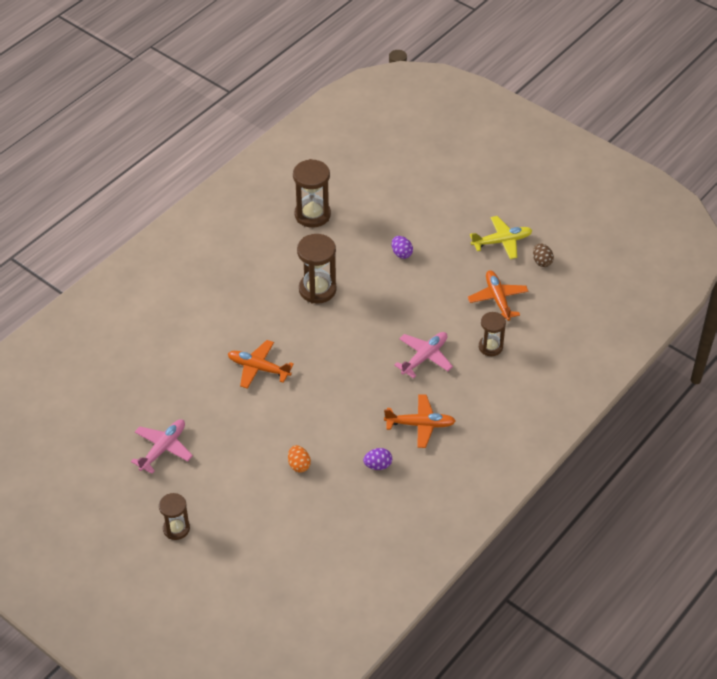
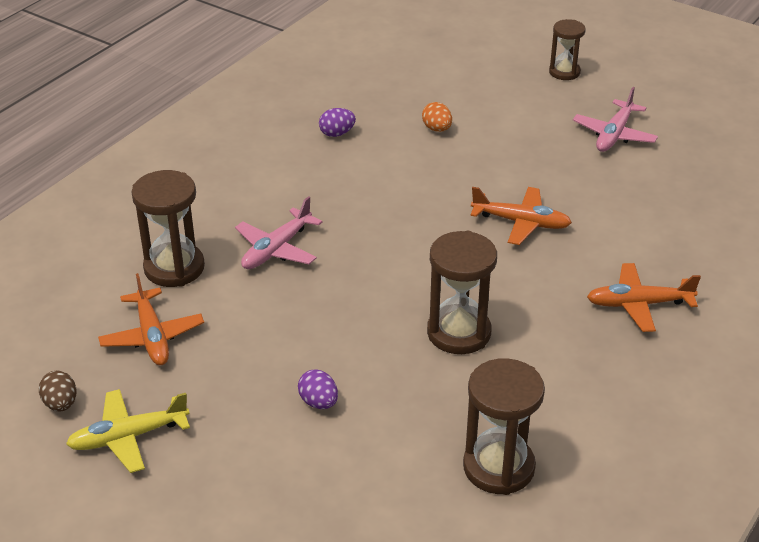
camera: 175 degrees right, 10 degrees down
orange plane [384,394,456,448] -> orange plane moved to [587,263,701,332]
brown hourglass [479,312,506,356] -> brown hourglass [131,170,205,287], size x1.58

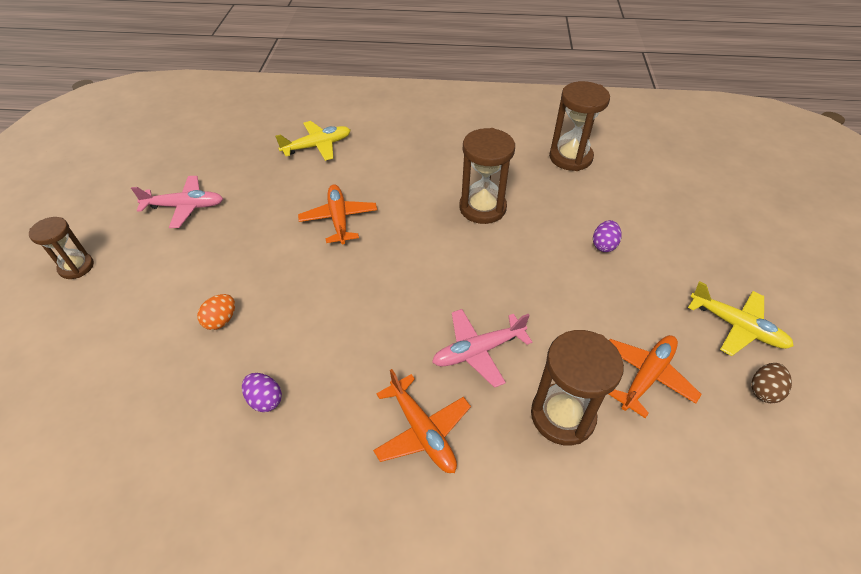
camera: 120 degrees left, 10 degrees up
pink plane [235,196,323,269] -> pink plane turned 150 degrees clockwise [432,309,532,388]
orange plane [587,263,701,332] -> orange plane moved to [373,369,471,473]
none -> yellow plane [275,121,351,161]

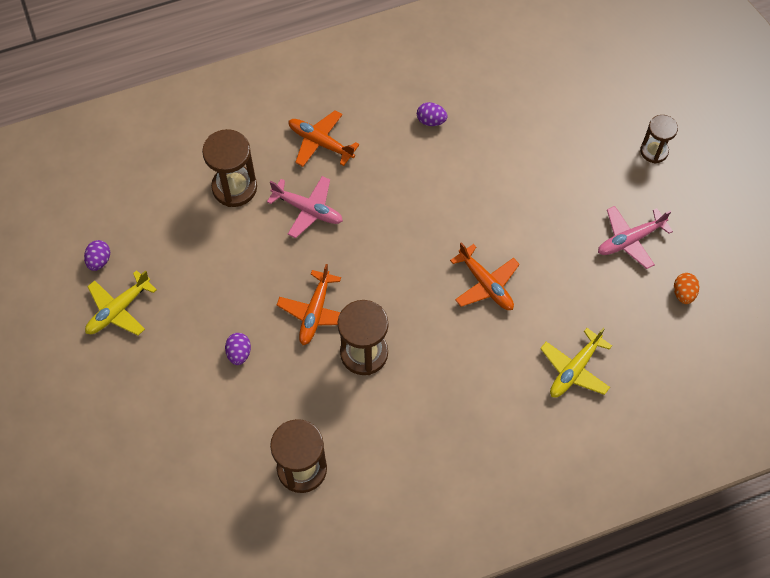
camera: 155 degrees right, 15 degrees up
orange egg [197,294,235,330] -> orange egg moved to [674,273,699,304]
pink plane [432,309,532,388] -> pink plane turned 75 degrees clockwise [267,176,343,238]
orange plane [609,335,702,418] -> orange plane moved to [277,264,341,345]
yellow plane [688,281,794,356] -> yellow plane turned 60 degrees counterclockwise [85,270,157,336]
brown egg [751,363,792,403] -> purple egg [84,240,110,271]

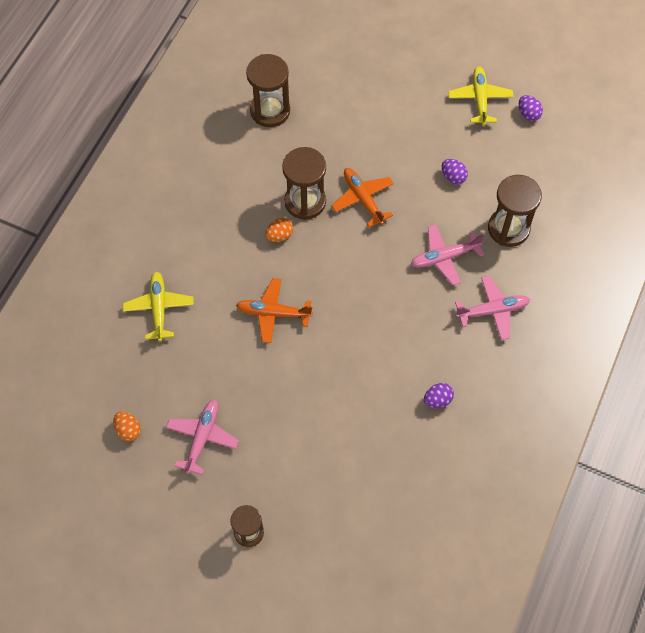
camera: 135 degrees right, 0 degrees up
purple egg [225,333,251,365] -> purple egg moved to [442,159,468,184]
orange plane [288,110,360,167] -> pink plane [455,276,530,340]
none -> orange egg [265,218,293,242]

